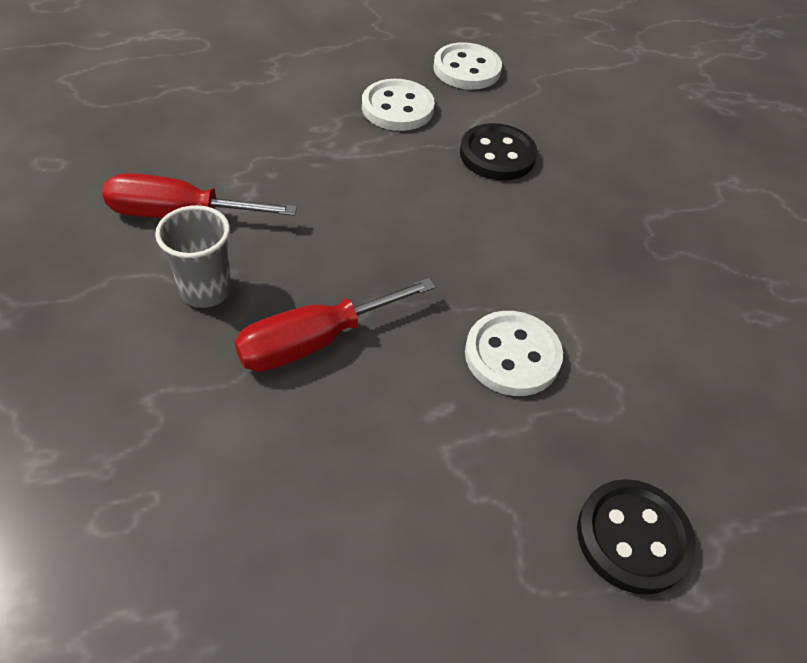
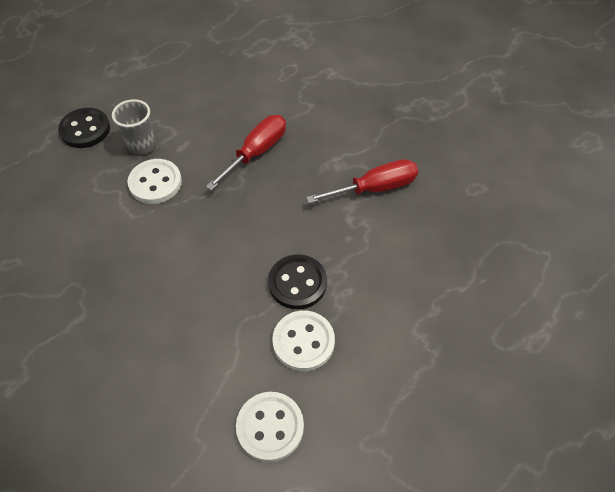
camera: 160 degrees right, 5 degrees up
grey cup [155,205,232,308] -> grey cup moved to [112,99,156,155]
black button [460,123,537,181] -> black button moved to [268,254,327,309]

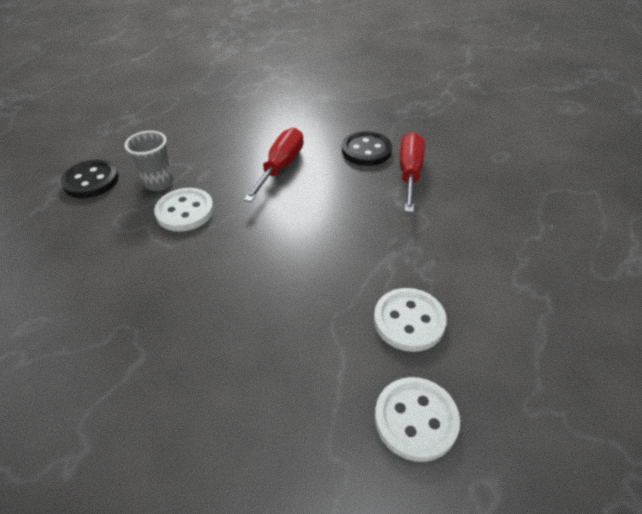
camera: 15 degrees left, 10 degrees down
black button [268,254,327,309] -> black button moved to [342,131,392,166]
red screwdriver [306,159,418,204] -> red screwdriver turned 45 degrees counterclockwise [400,132,425,213]

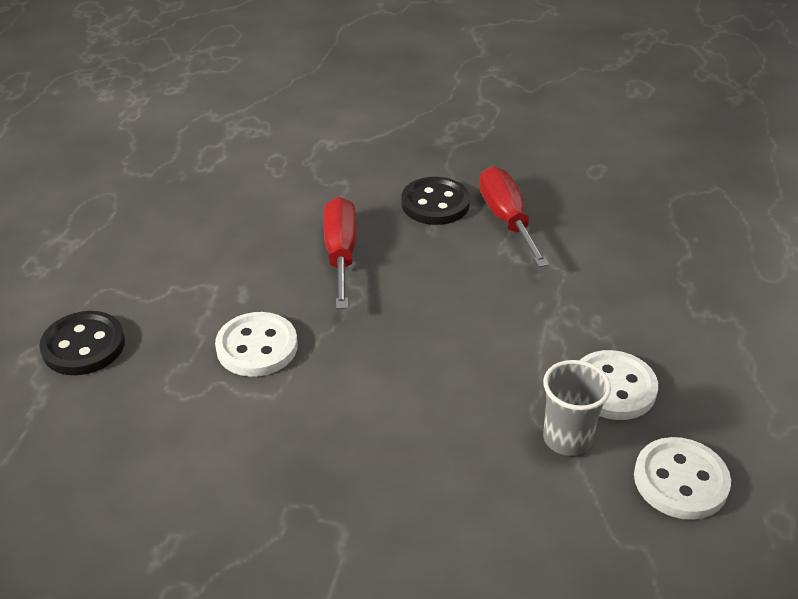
camera: 25 degrees left, 5 degrees down
grey cup [124,130,173,191] -> grey cup moved to [543,360,611,456]

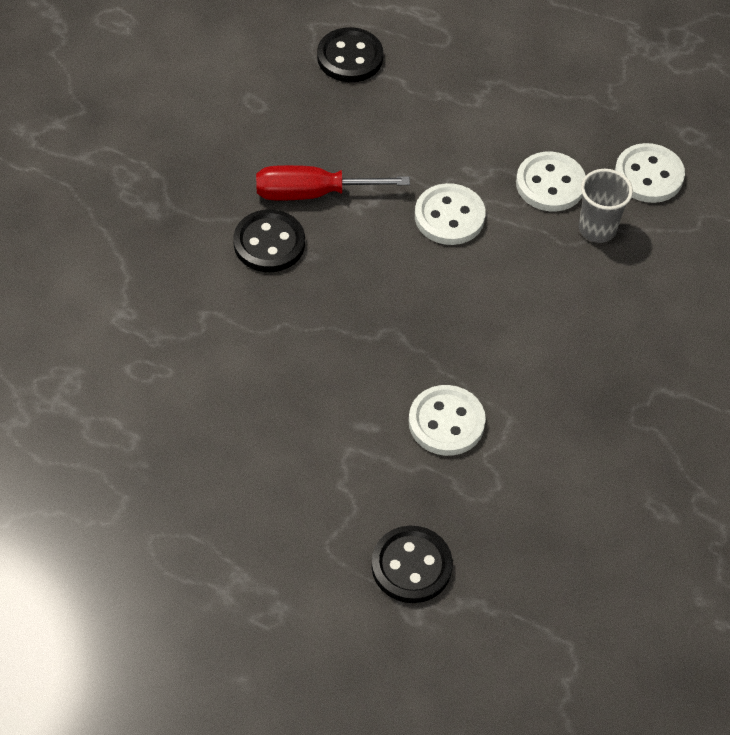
camera: 80 degrees left, 15 degrees up
red screwdriver [323,197,356,309] -> none
none -> black button [317,27,383,82]
none -> white button [415,183,486,245]

